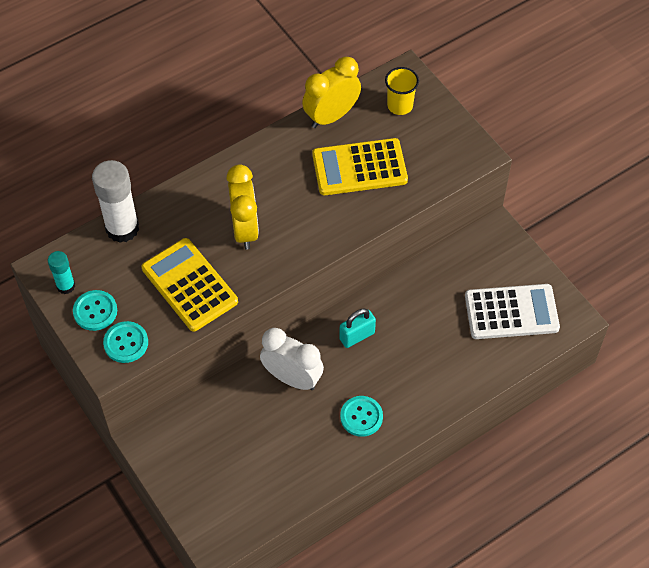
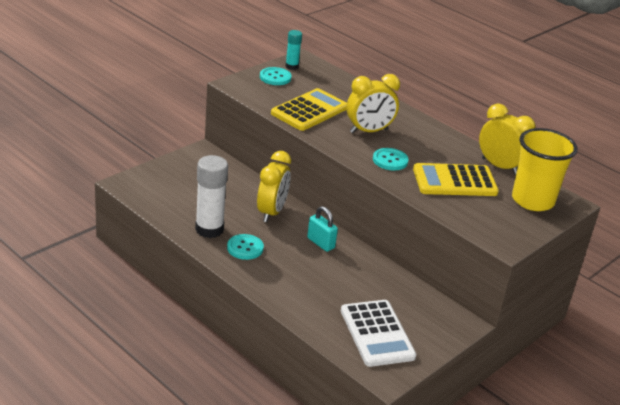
camera: 75 degrees right, 25 degrees down
white glue stick [92,160,139,243] -> white glue stick moved to [195,155,228,238]
turquoise button [103,321,148,363] -> turquoise button moved to [373,148,409,171]
white clock [260,328,324,390] -> yellow clock [257,151,291,222]
yellow calculator [312,138,408,195] -> yellow calculator turned 75 degrees counterclockwise [413,163,499,196]
yellow cup [385,67,419,115] -> yellow cup [512,128,578,211], size x1.82

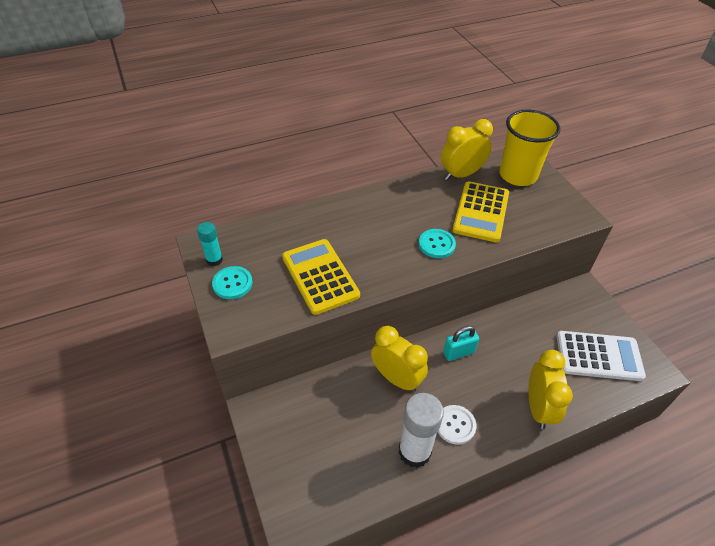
camera: 65 degrees left, 15 degrees up
turquoise button [227,234,264,260] -> white button [438,405,476,445]
yellow clock [347,74,400,133] -> yellow clock moved to [528,350,573,429]

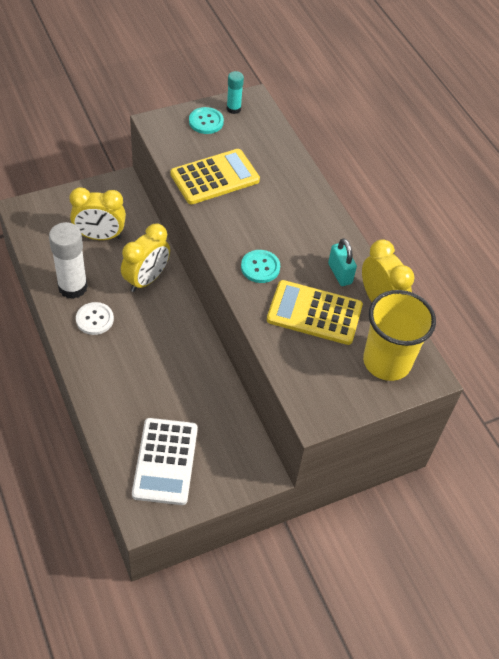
camera: 85 degrees right, 5 degrees up
turquoise padlock [443,326,479,361] -> turquoise padlock moved to [328,238,357,286]
yellow clock [528,350,573,429] -> yellow clock moved to [70,187,126,240]

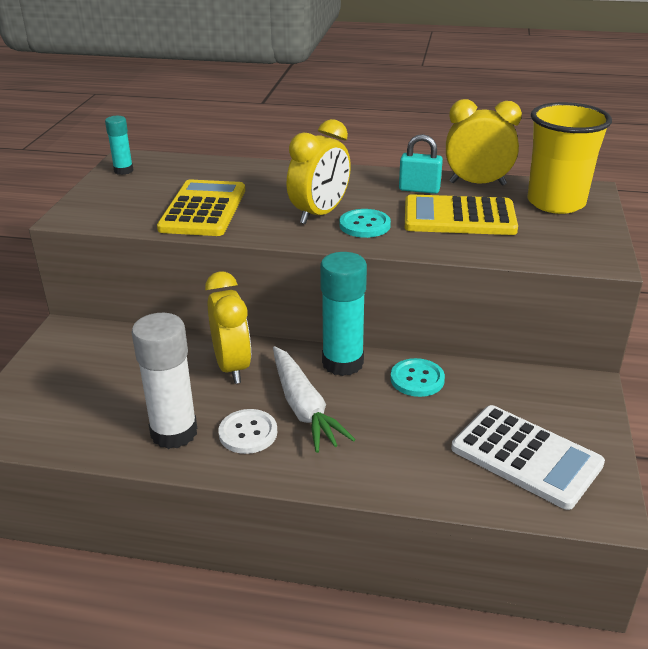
camera: 50 degrees left, 20 degrees down
yellow clock [70,187,126,240] -> yellow clock moved to [287,119,351,224]
turquoise button [189,107,224,134] -> turquoise button moved to [390,358,445,397]
yellow calculator [267,280,363,345] -> yellow calculator turned 45 degrees clockwise [405,194,518,235]
none -> white carrot [273,346,356,453]
none -> turquoise glue stick [320,252,367,376]

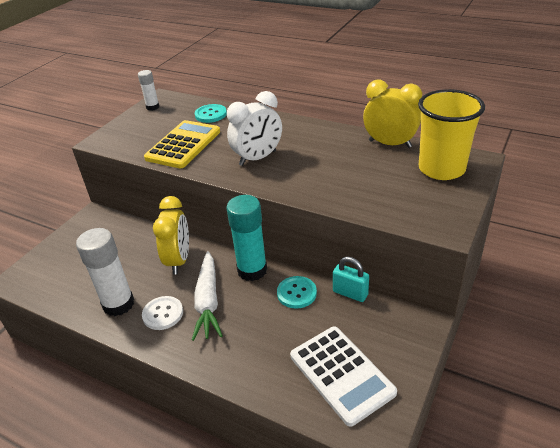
camera: 20 degrees right, 5 degrees up
turquoise glue stick [105,116,133,175] -> white glue stick [138,70,159,111]
yellow clock [287,119,351,224] -> white clock [227,91,282,166]
turquoise button [339,209,391,238] -> turquoise button moved to [195,104,227,123]
turquoise padlock [399,134,443,194] -> turquoise padlock moved to [333,256,369,302]
yellow calculator [405,194,518,235] -> none

